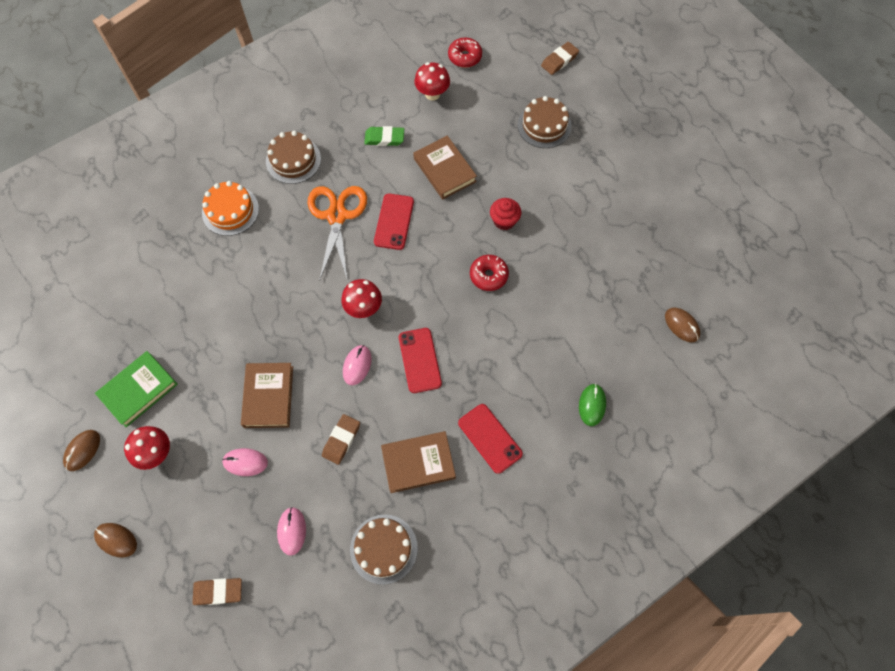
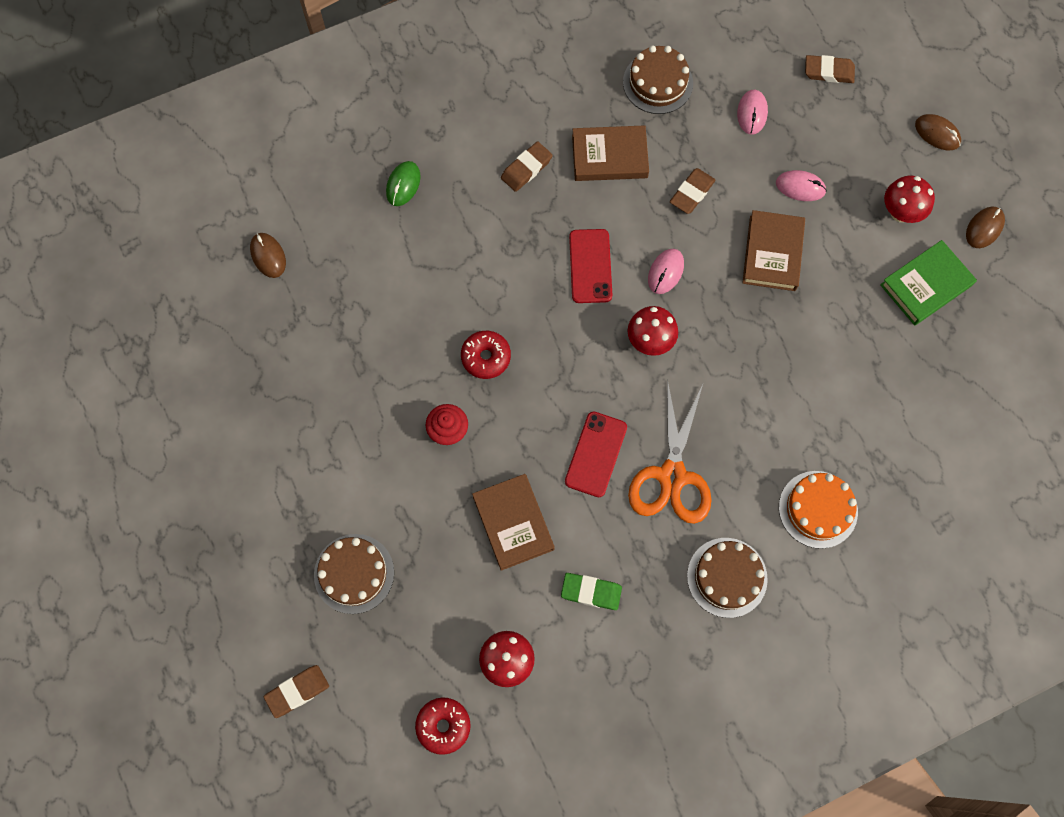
camera: 170 degrees left, 5 degrees up
red phone [458,404,523,474] -> brown eraser [501,141,553,192]

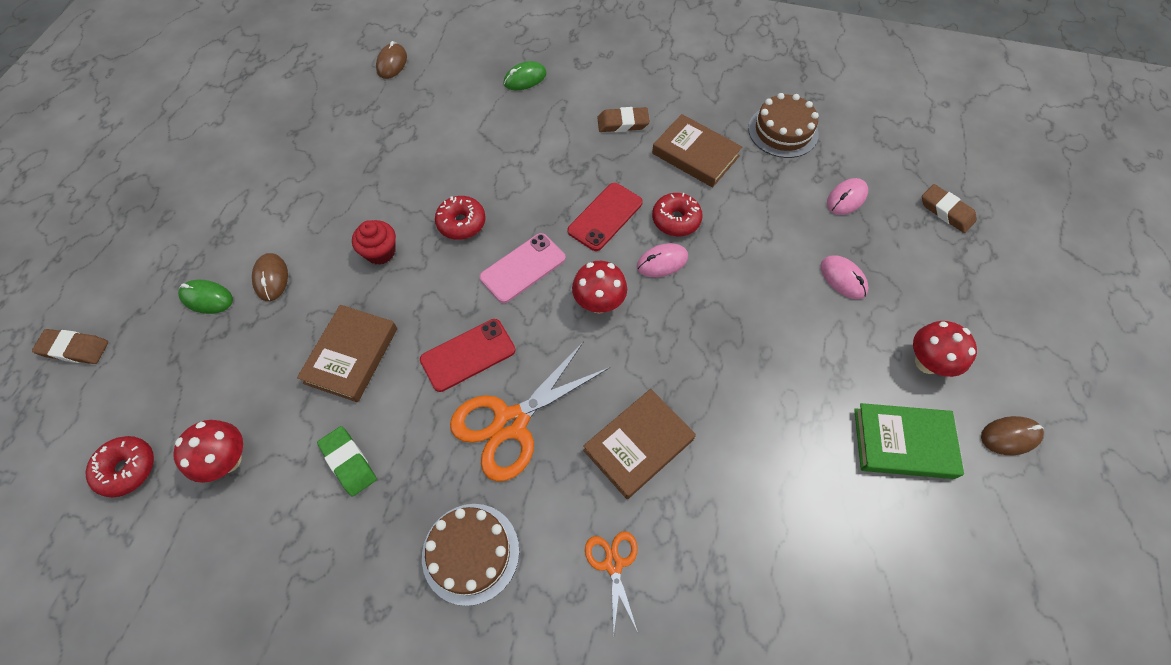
camera: 40 degrees right, 10 degrees down
brown cake [314,534,394,614] -> green mouse [178,280,233,314]
brown eraser [670,168,716,214] -> none
brown book [742,210,805,291] -> brown book moved to [583,389,696,499]
orange cake [779,471,858,549] -> orange scissors [585,531,638,637]
brown mouse [915,114,961,150] -> brown mouse moved to [252,253,288,301]
none -> pink phone [480,233,566,303]
none -> red donut [652,193,703,236]

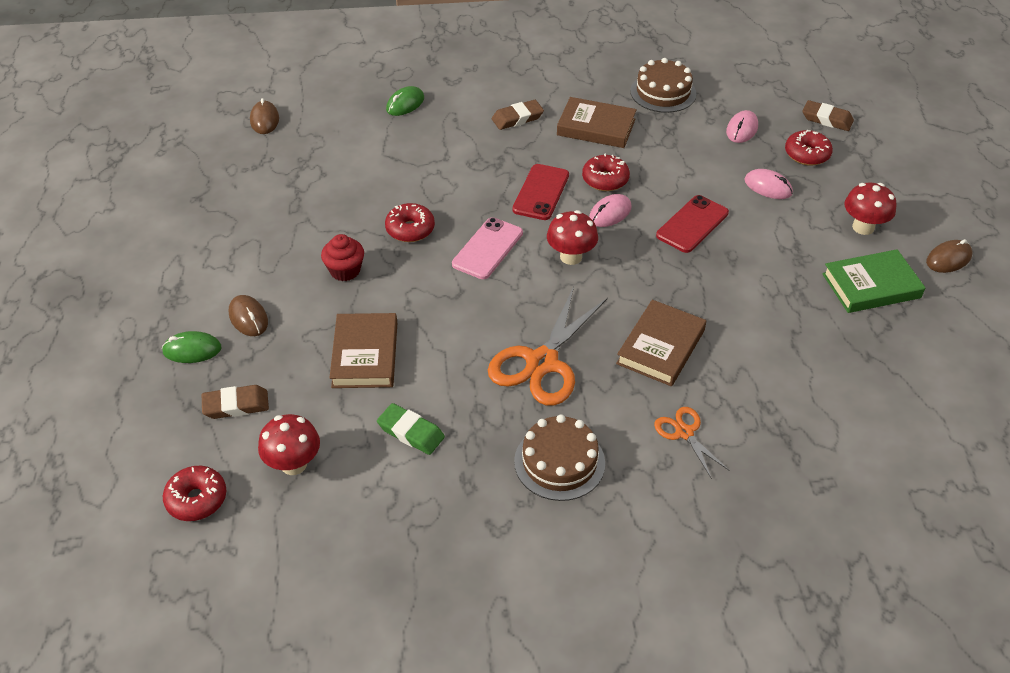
camera: 20 degrees left, 15 degrees down
brown eraser [32,329,108,364] -> brown eraser moved to [202,385,269,419]
red phone [420,319,515,392] -> red phone moved to [656,195,729,253]
none -> red donut [785,130,833,166]

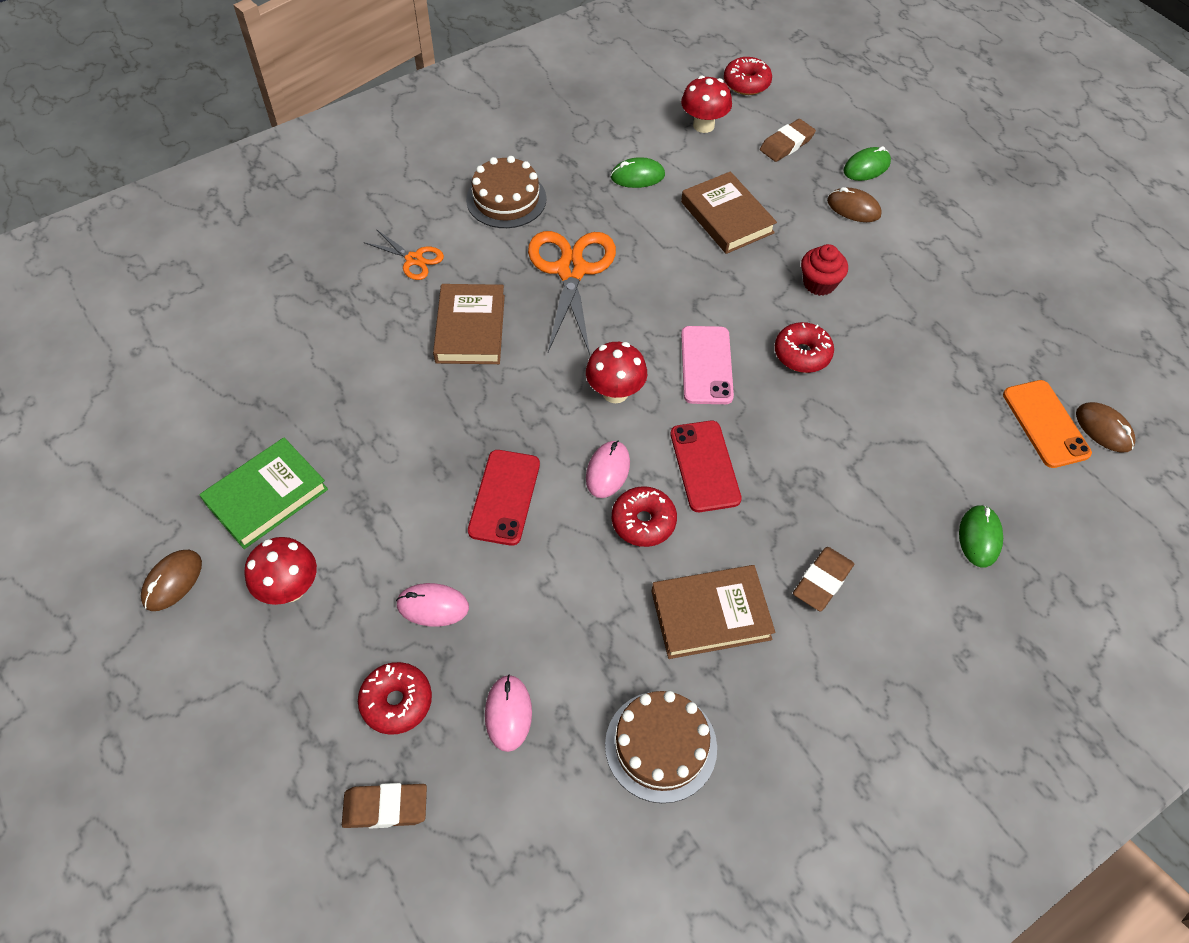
camera: 150 degrees right, 10 degrees up
green eraser [377,403,445,455] -> green mouse [610,157,665,188]
none -> orange phone [1003,380,1092,468]

